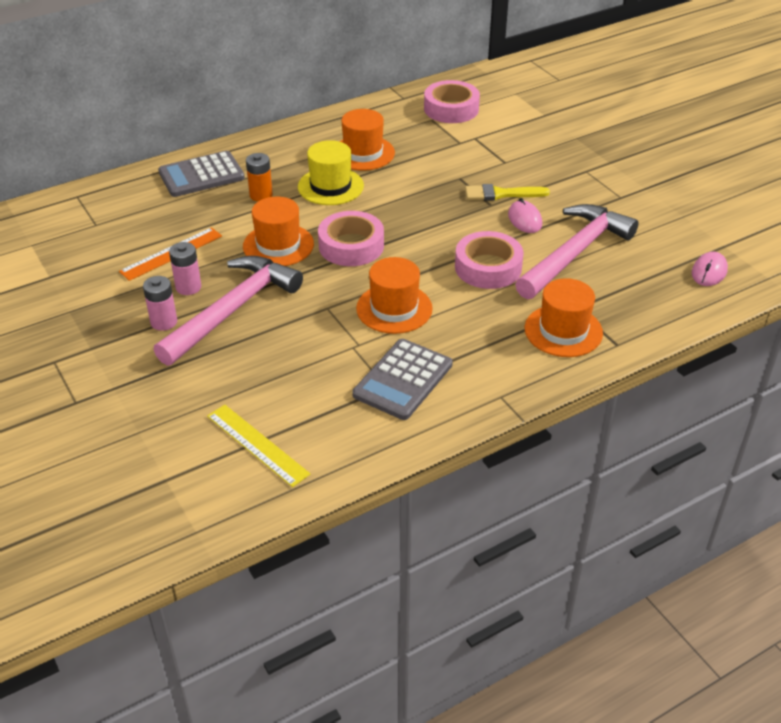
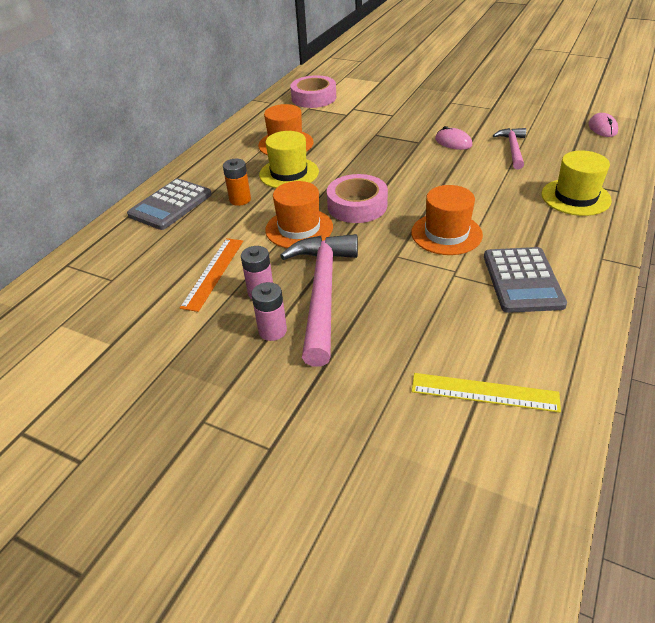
camera: 30 degrees left, 0 degrees up
pink tape [455,231,524,289] -> none
yellow brush [465,184,550,201] -> none
pink hammer [515,204,639,299] -> pink hammer [493,128,526,169], size x0.54
orange hat [525,278,603,357] -> yellow hat [542,151,612,216]

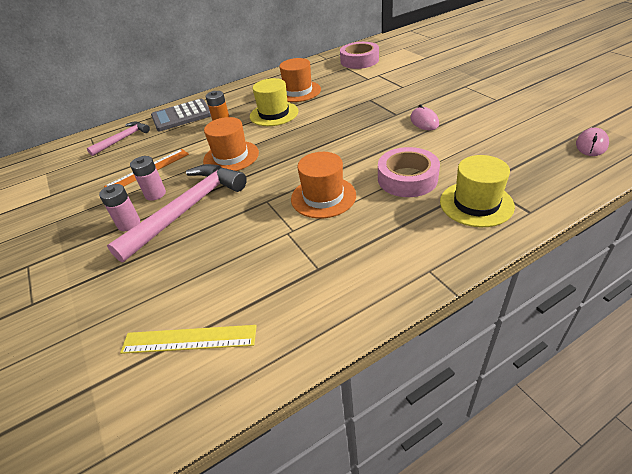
camera: 35 degrees right, 0 degrees up
pink tape [327,174,388,223] -> pink tape moved to [378,147,440,197]
yellow ruler [411,373,561,413] -> yellow ruler turned 45 degrees counterclockwise [120,325,257,354]
grey calculator [484,247,567,313] -> none
pink hammer [493,128,526,169] -> pink hammer moved to [87,121,150,156]

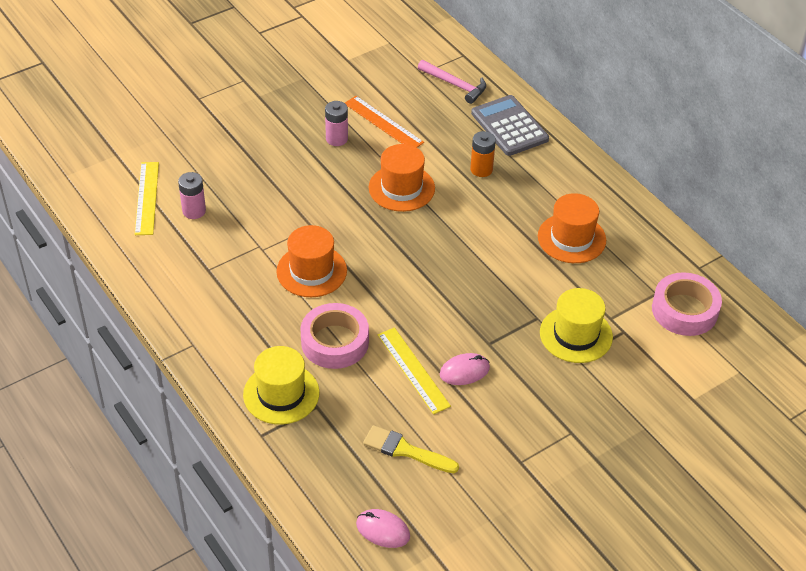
camera: 80 degrees right, 5 degrees up
pink battery [99,184,140,231] -> pink battery moved to [178,172,206,219]
pink hammer [107,164,247,262] -> none
yellow hat [250,78,299,126] -> yellow hat moved to [540,288,613,363]
none -> yellow brush [363,425,459,473]
none -> yellow ruler [378,327,451,414]

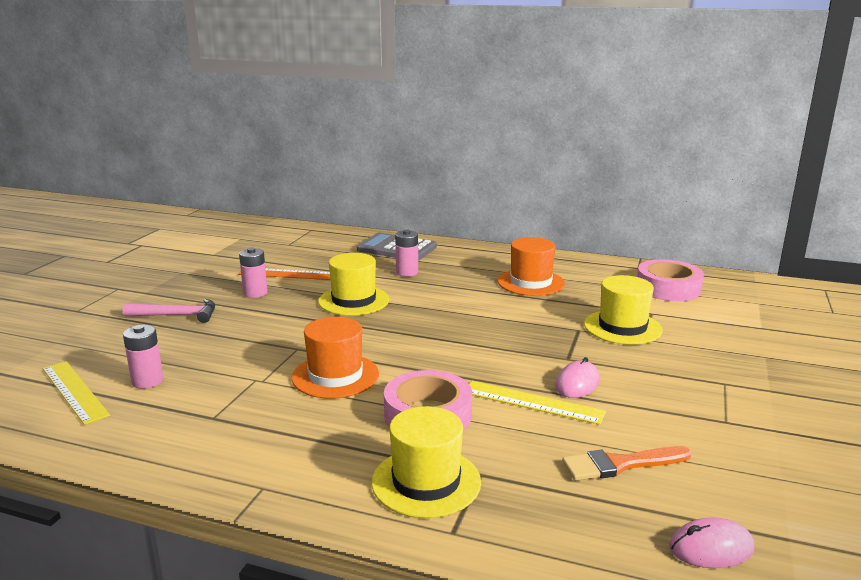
camera: 35 degrees left, 25 degrees down
yellow brush [363,425,459,473] -> orange brush [562,446,692,481]
orange hat [369,144,435,212] -> yellow hat [318,253,389,316]
pink hammer [418,60,486,104] -> pink hammer moved to [123,299,215,323]
orange battery [470,131,496,177] -> pink battery [395,229,418,277]

